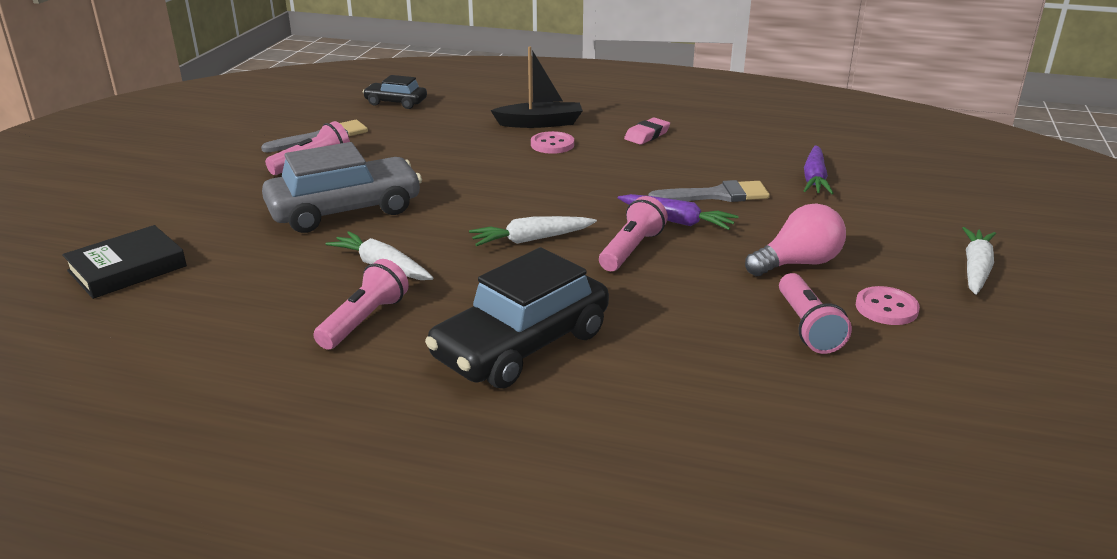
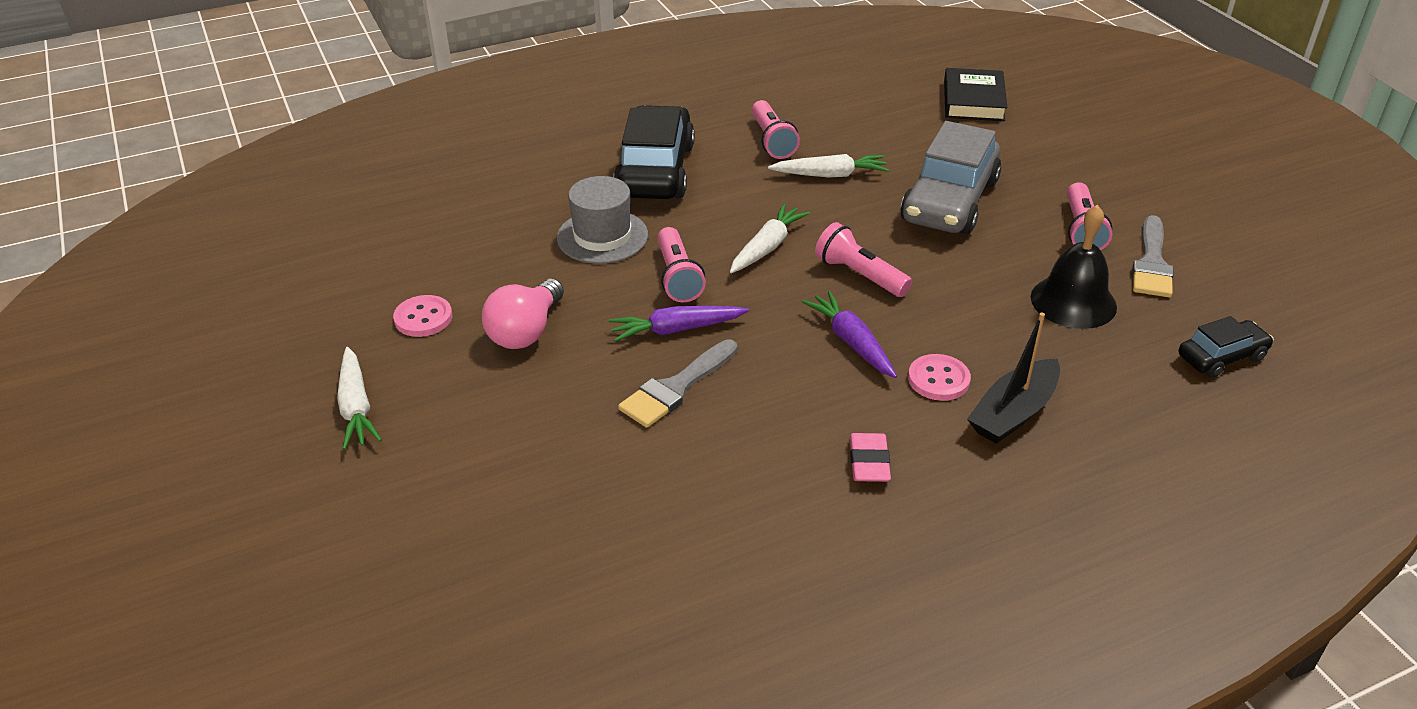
camera: 140 degrees right, 10 degrees up
pink flashlight [779,273,852,354] -> pink flashlight moved to [815,222,912,297]
purple carrot [804,145,834,194] -> purple carrot moved to [802,291,897,378]
none -> grey hat [557,176,648,264]
none -> black bell [1031,205,1117,329]

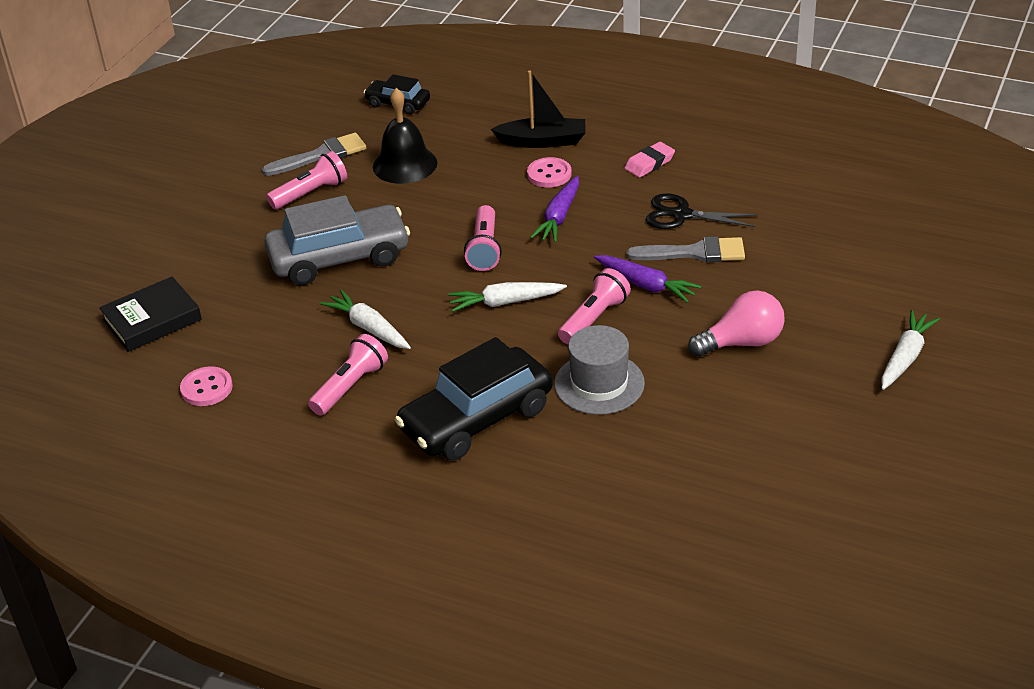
camera: 130 degrees left, 0 degrees up
pink button [393,295,452,337] -> pink button moved to [180,366,233,406]
none -> black scissors [646,193,758,229]

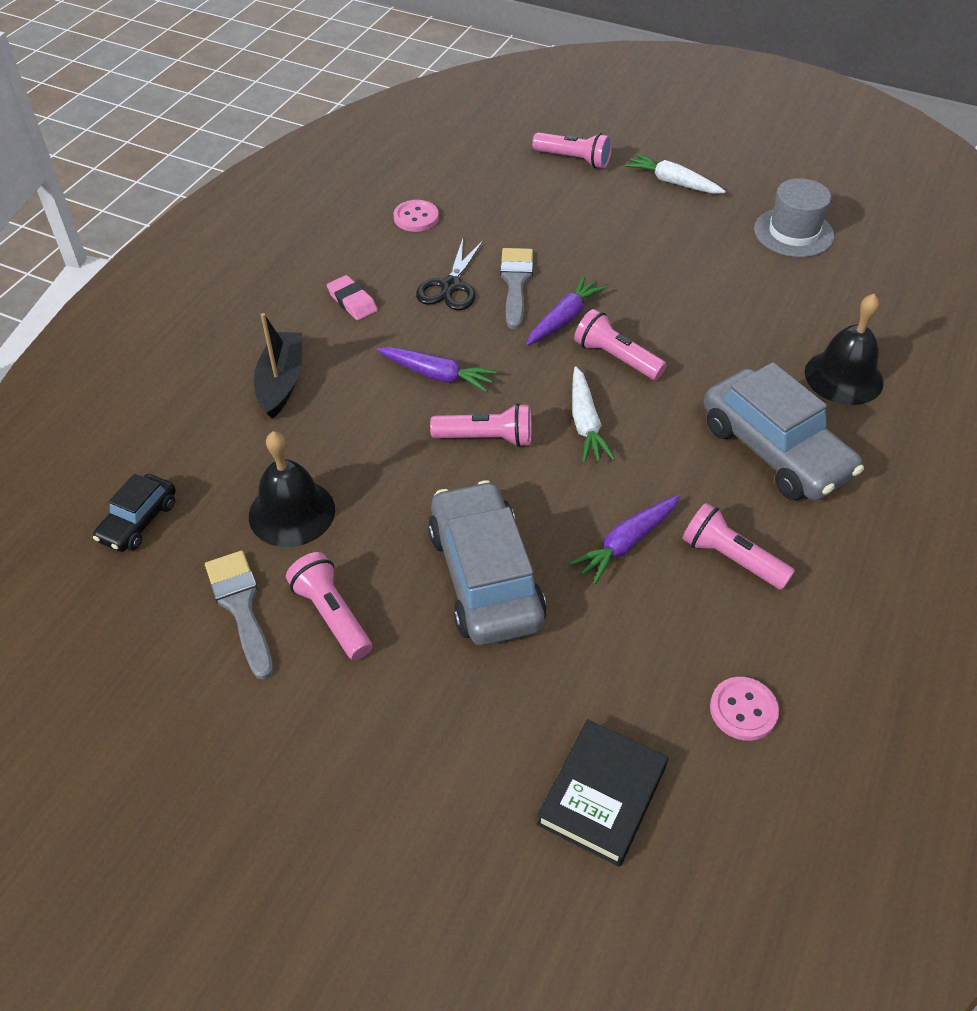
camera: 90 degrees left, 10 degrees up
black book [99,276,202,352] -> black book turned 60 degrees clockwise [537,719,668,867]
white carrot [320,290,411,349] -> purple carrot [569,495,680,585]
black car [395,337,553,461] -> grey car [704,362,864,501]
pink button [527,157,572,188] -> pink button moved to [394,200,439,232]
grey hat [554,325,645,415] -> grey hat moved to [754,178,834,257]
pink light bulb [688,290,785,357] -> none
none -> pink flashlight [532,132,612,168]
none -> black bell [805,294,883,405]

